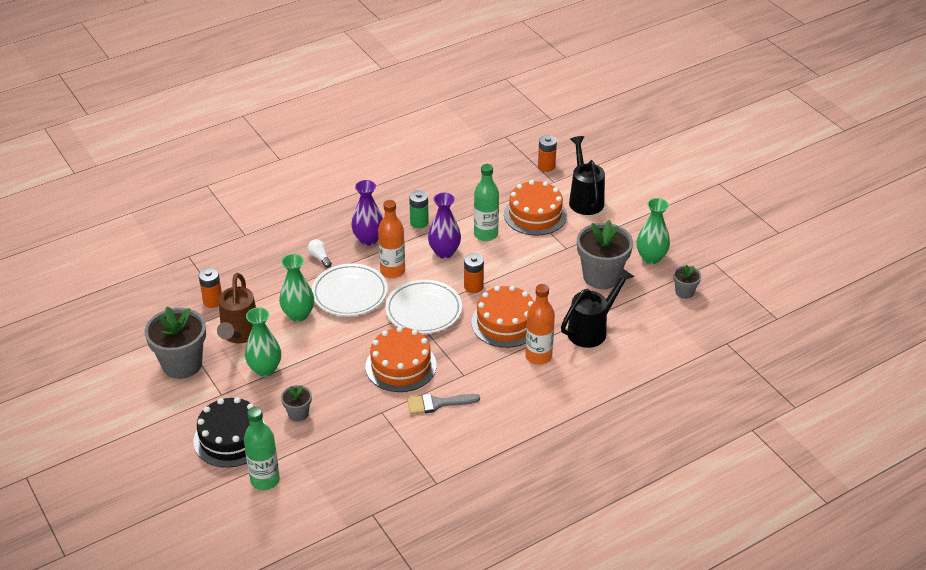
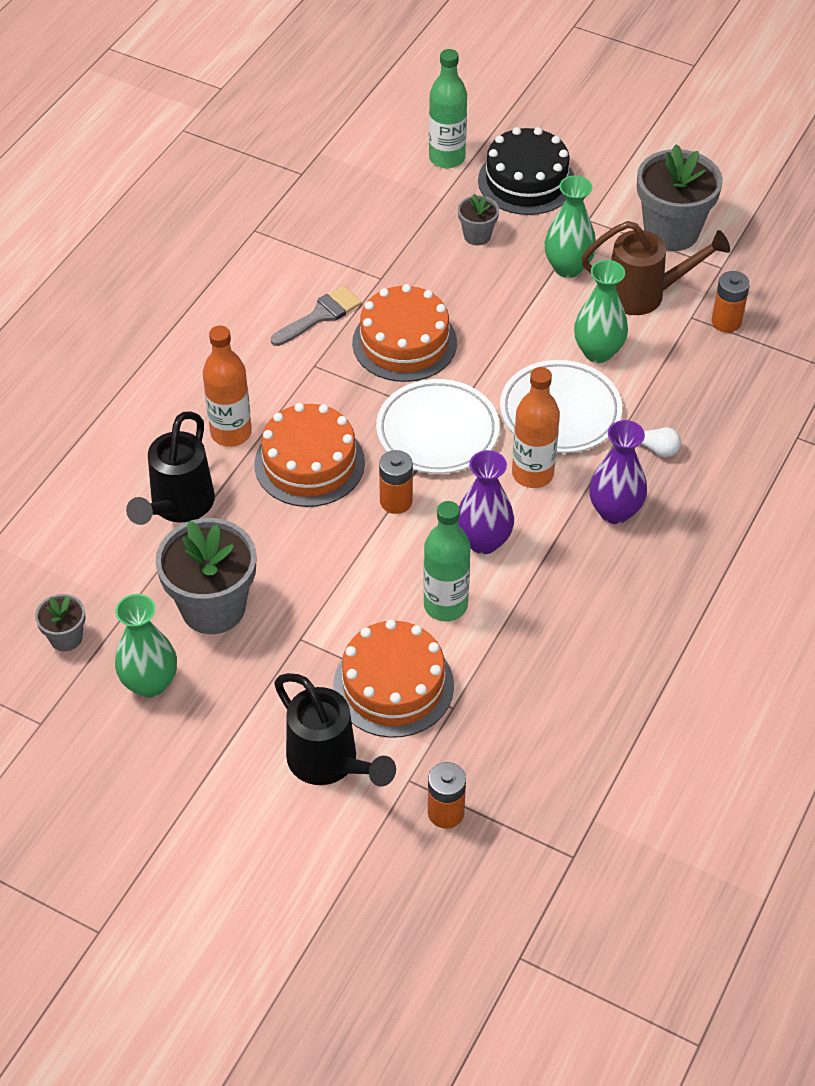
camera: 150 degrees right, 10 degrees up
brown watering can [217,273,256,343] -> brown watering can turned 120 degrees clockwise [582,221,730,315]
green battery [409,190,429,228] -> none

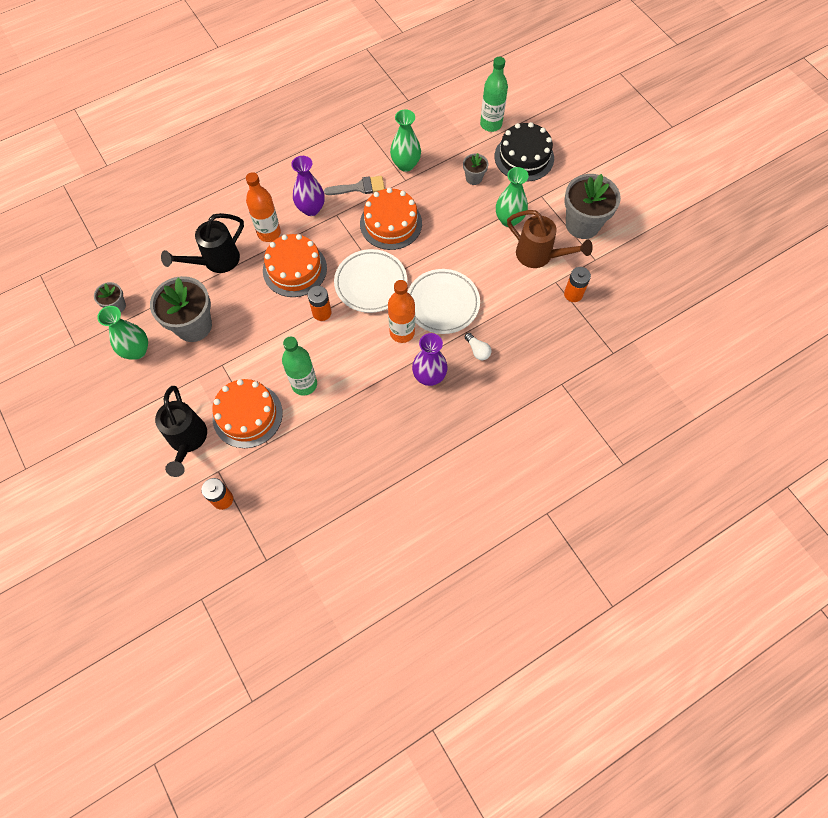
camera: 30 degrees right, 15 degrees up
purple vase [458,450,514,554] -> purple vase moved to [291,156,325,216]
green vase [574,260,628,363] -> green vase moved to [390,109,421,172]

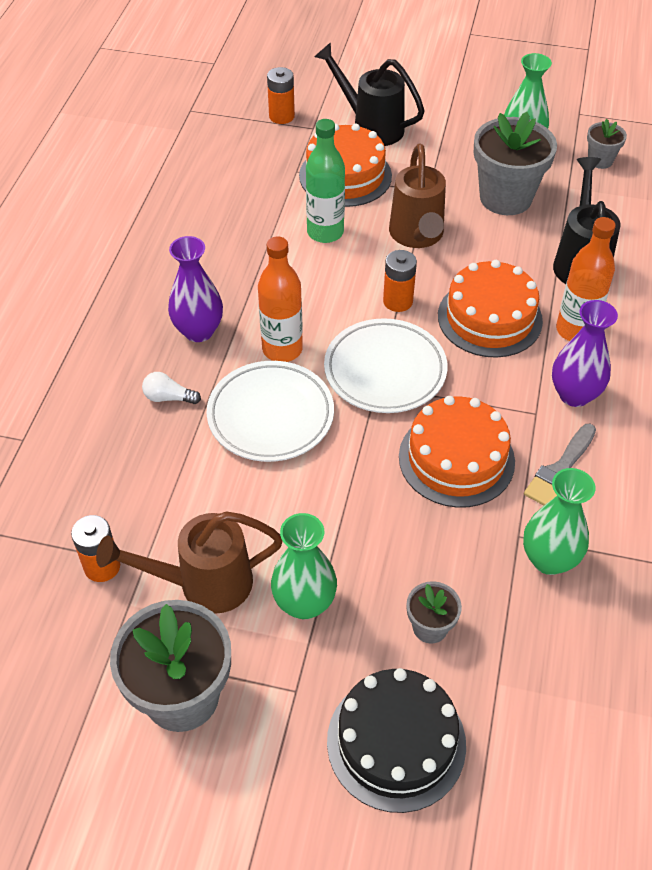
camera: 135 degrees right, 15 degrees down
green bottle [480,57,508,132] -> none
none -> brown watering can [389,144,446,248]

